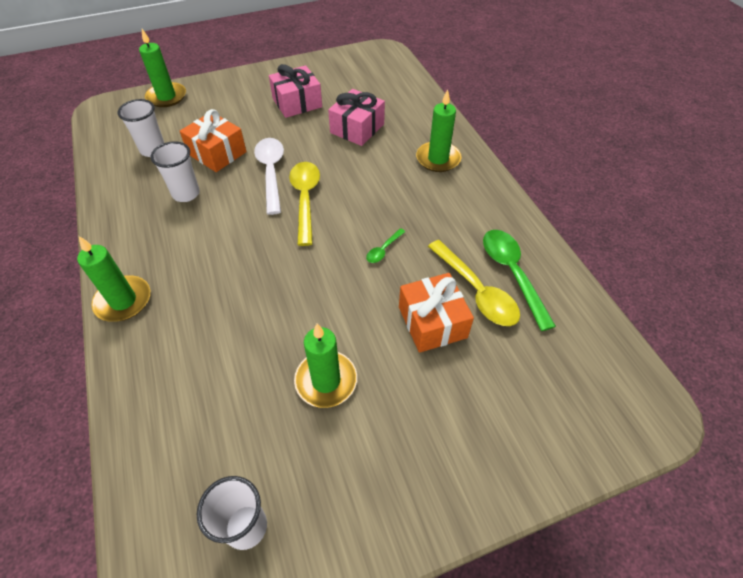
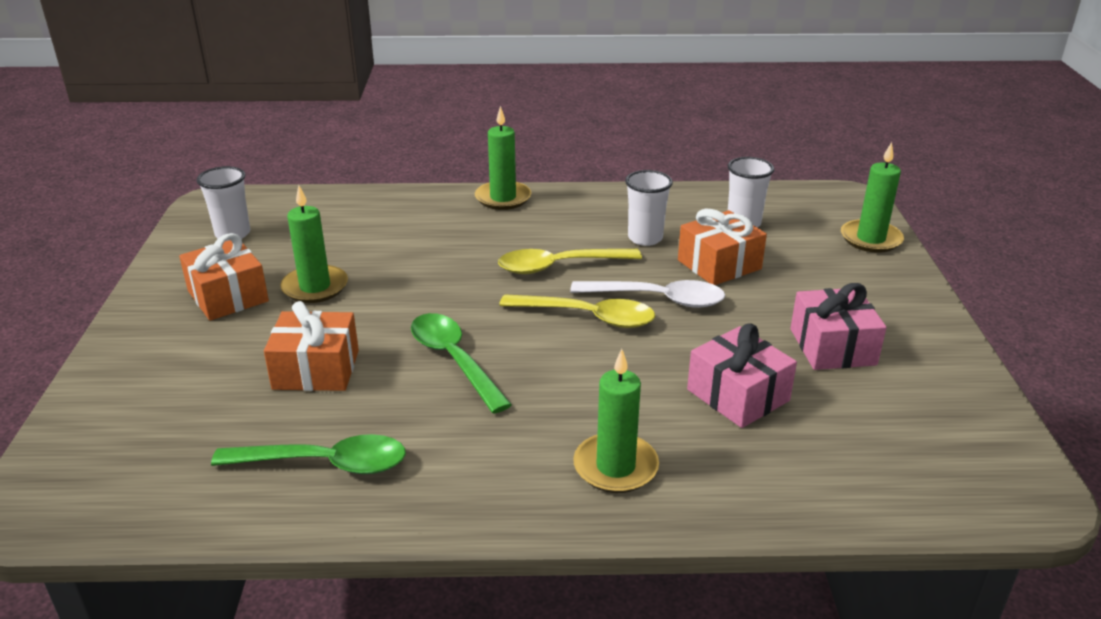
camera: 110 degrees right, 20 degrees down
green spoon [366,228,405,263] -> green spoon [411,313,512,414], size x2.09
yellow spoon [428,240,520,326] -> yellow spoon moved to [498,249,642,274]
none -> orange gift [179,233,269,321]

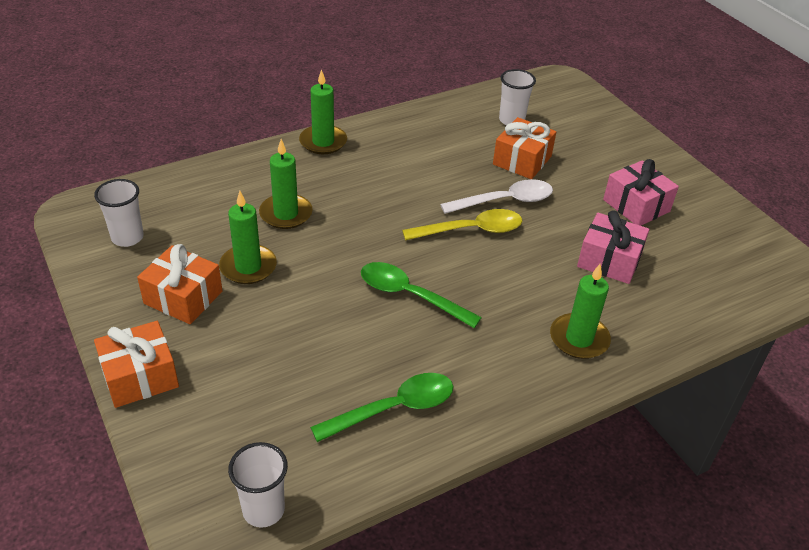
camera: 30 degrees left, 10 degrees up
orange gift [264,301,359,391] -> orange gift moved to [94,321,179,408]
yellow spoon [498,249,642,274] -> none
white cup [625,170,673,246] -> white cup moved to [228,442,288,527]
green candle [841,142,904,253] -> green candle moved to [259,139,313,229]

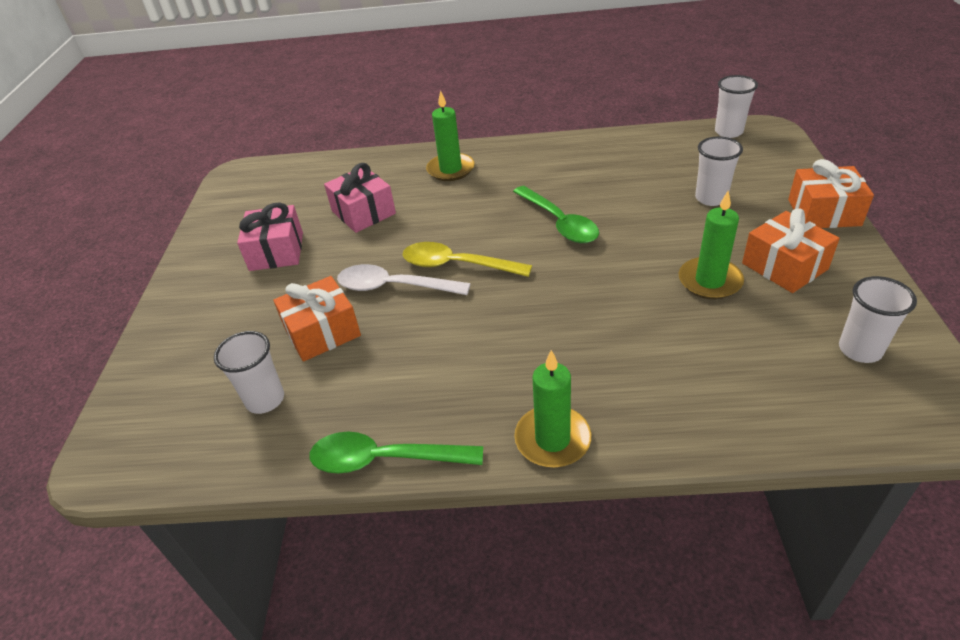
camera: 145 degrees left, 0 degrees up
green candle [259,139,313,229] -> none
green spoon [310,373,454,442] -> green spoon moved to [310,431,483,474]
none -> white cup [695,136,743,206]

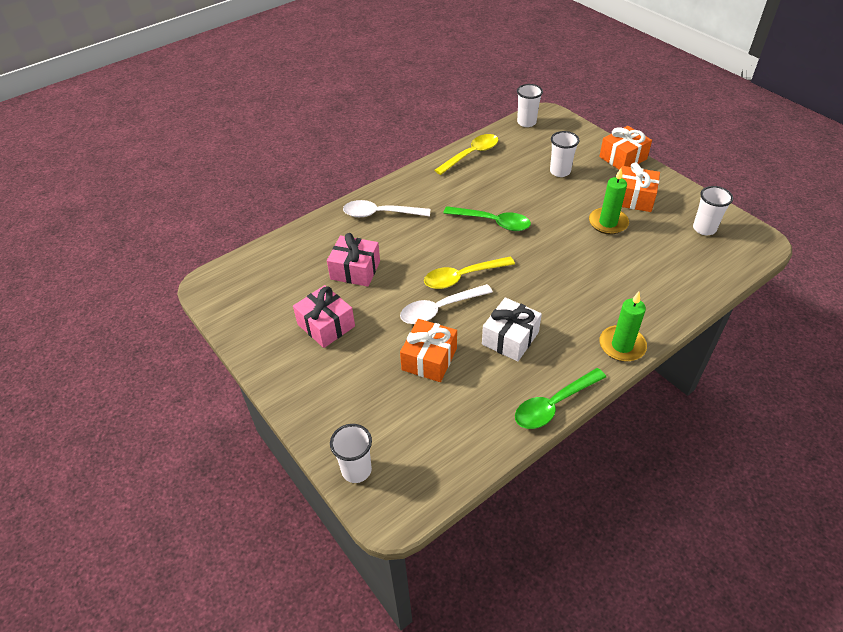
camera: 40 degrees left, 5 degrees up
white cup [214,331,284,414] -> white cup moved to [330,424,372,483]
green candle [426,90,475,181] -> white spoon [343,200,430,217]
none -> yellow spoon [435,134,498,175]
none -> white gift [482,297,542,362]

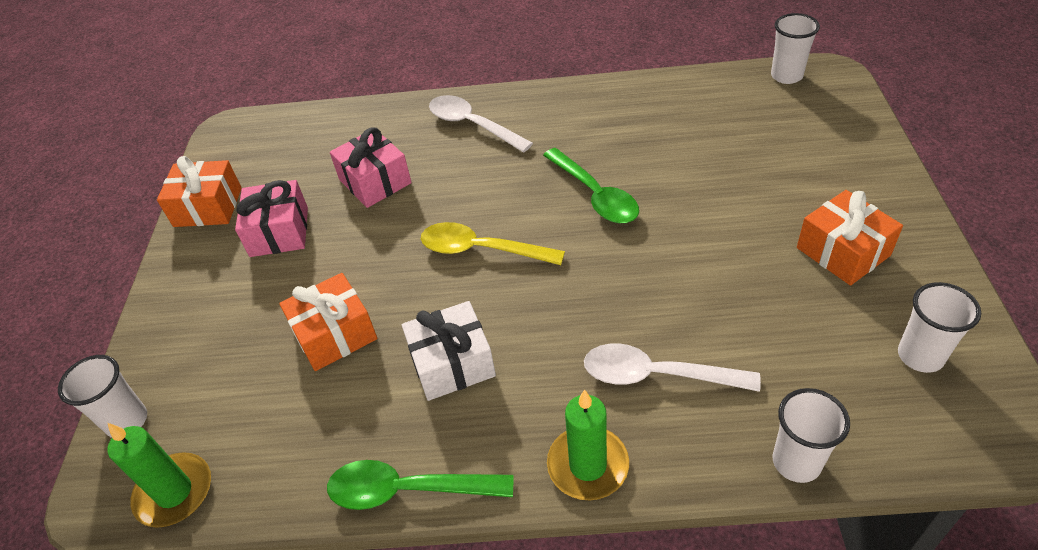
camera: 40 degrees right, 0 degrees up
white spoon [400,284,493,324] -> white spoon moved to [584,343,761,392]
yellow spoon [435,134,498,175] -> none
white cup [550,131,580,177] -> white cup moved to [773,388,850,483]
green candle [589,168,629,235] -> green candle moved to [107,423,211,528]
orange gift [599,126,652,170] -> orange gift moved to [157,156,242,227]

